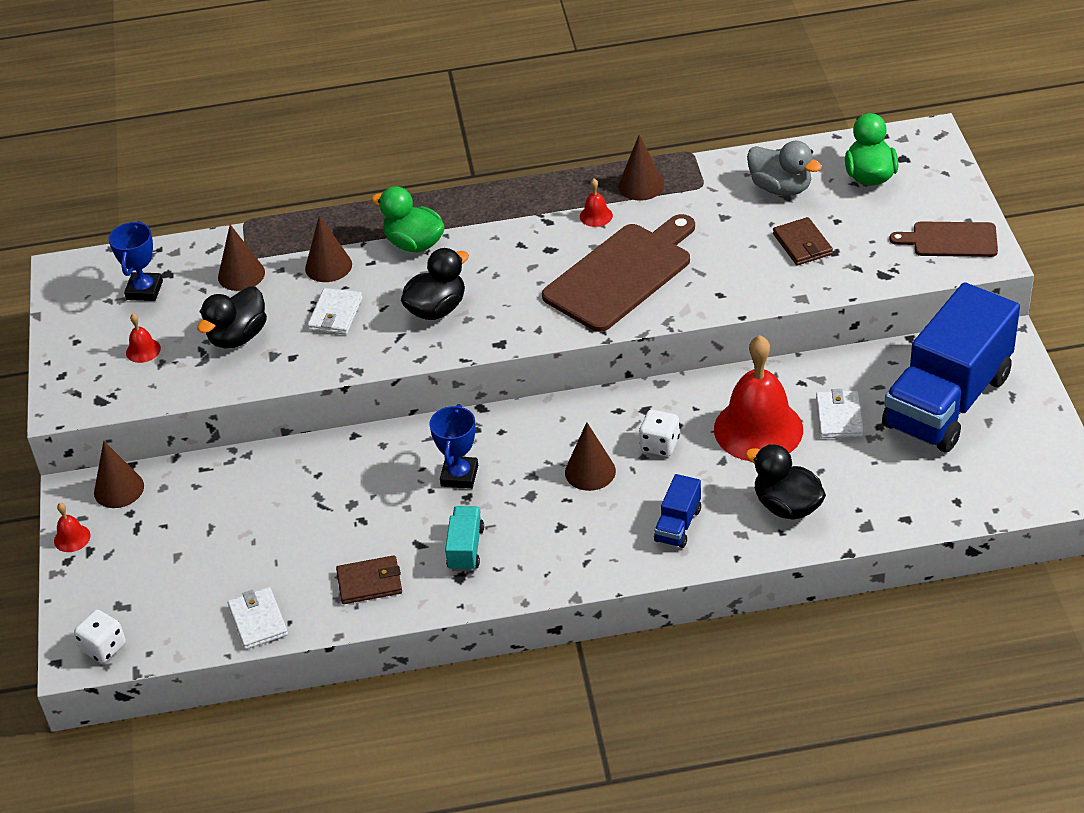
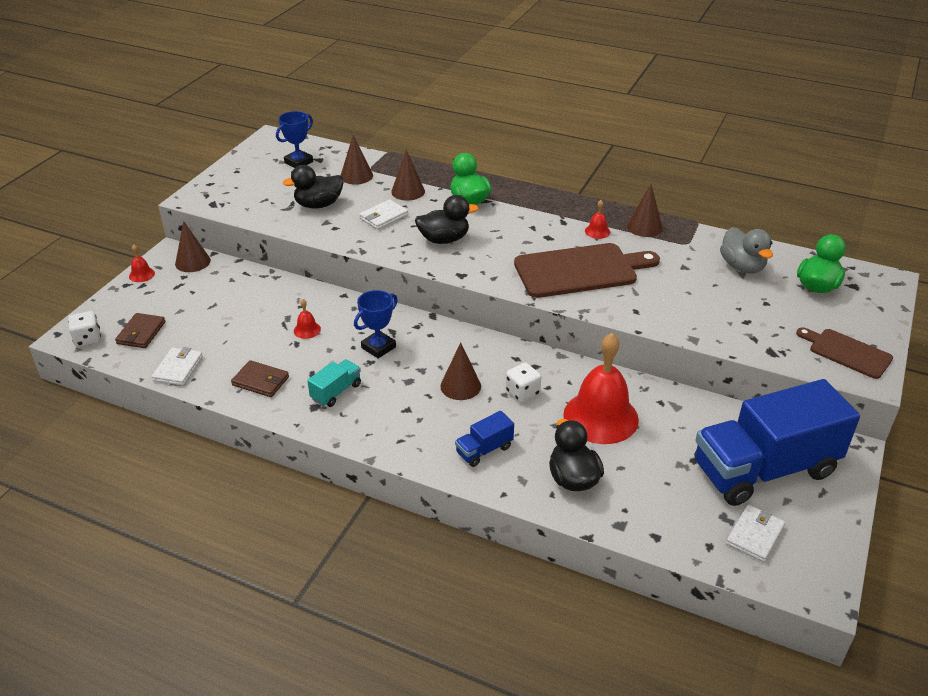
camera: 30 degrees right, 5 degrees down
red bell [126,314,161,363] -> red bell moved to [294,299,321,339]
brown wallet [773,217,833,266] -> brown wallet moved to [115,313,165,348]
white wallet [816,389,863,438] -> white wallet moved to [726,505,785,562]

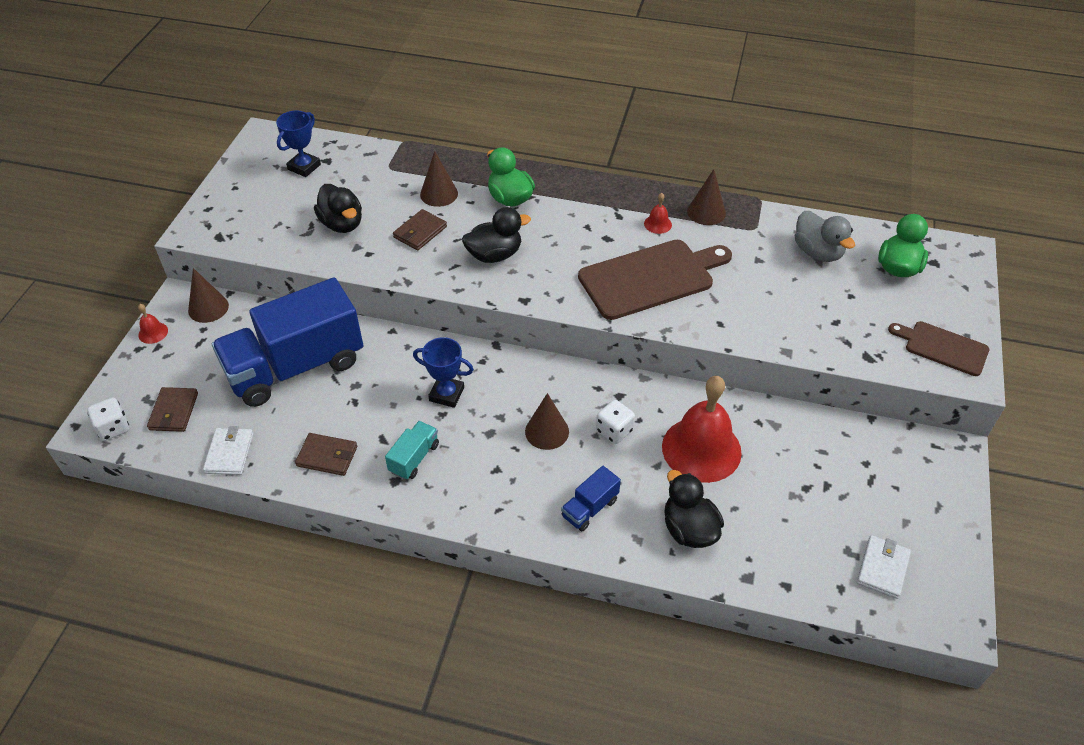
camera: 10 degrees left, 10 degrees up
black duck [283,165,344,209] -> black duck turned 90 degrees counterclockwise [314,184,362,233]
red bell [294,299,321,339] -> none
brown cone [341,134,373,185] -> none
blue trophy [354,290,398,359] -> blue trophy turned 75 degrees clockwise [413,337,474,408]
white wallet [359,199,408,230] -> brown wallet [393,209,447,250]
blue truck [694,379,860,506] -> blue truck moved to [212,278,363,407]

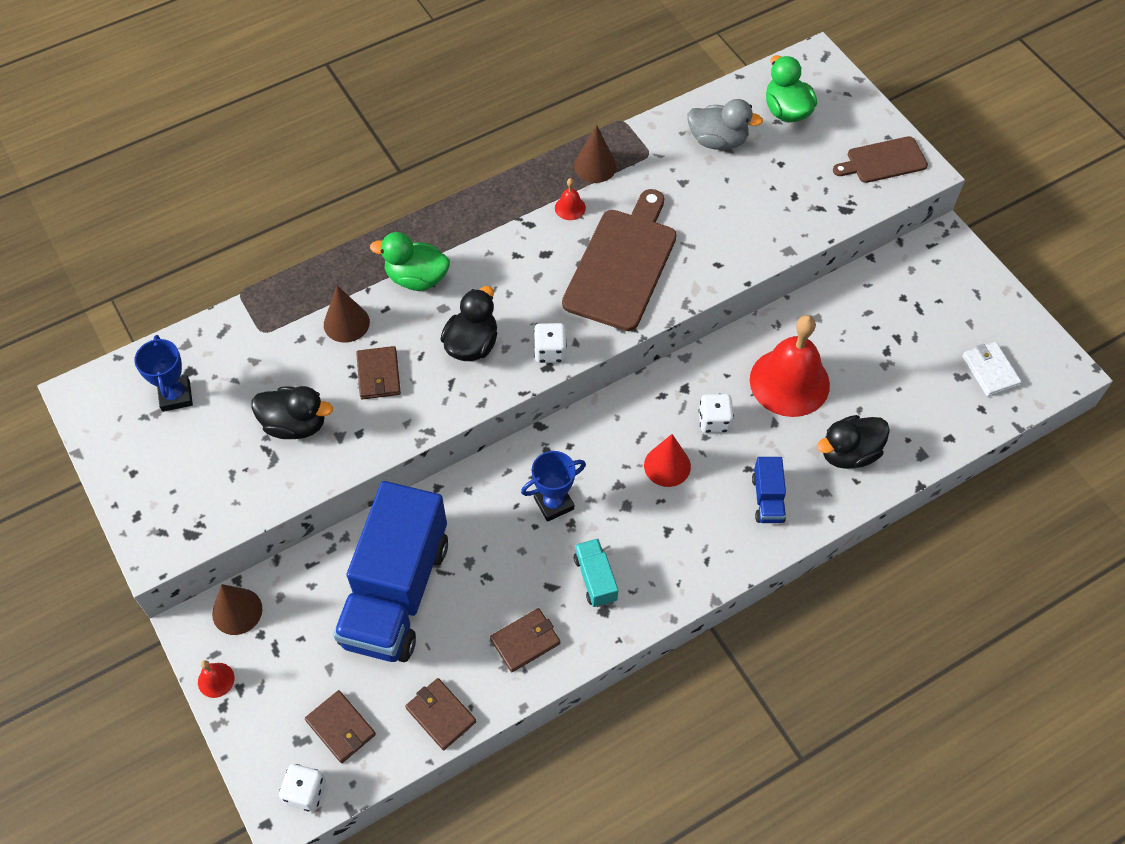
camera: 45 degrees left, 10 degrees up
white wallet [203,426,254,475] -> brown wallet [405,678,476,750]
brown cone [525,393,569,450] -> red cone [644,434,691,487]
black duck [664,470,724,548] -> black duck turned 45 degrees counterclockwise [817,415,890,469]
none -> white dice [534,323,567,363]

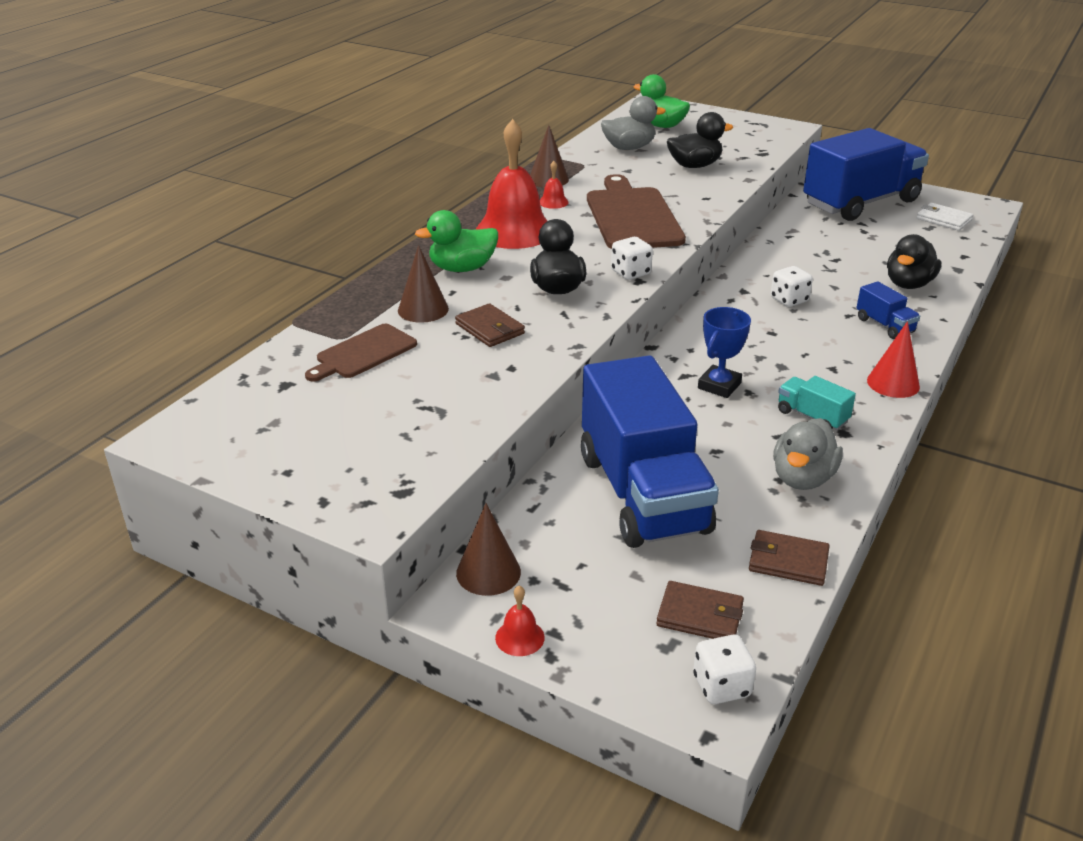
camera: 30 degrees left, 25 degrees down
blue trophy [134,335,193,412] -> none
black duck [251,386,333,439] -> black duck moved to [667,112,733,168]
brown wallet [490,608,560,672] -> grey duck [773,418,843,490]
red cone [644,434,691,487] -> red cone moved to [867,321,920,398]
red bell [750,315,830,417] -> red bell moved to [476,119,547,249]
brown cutting board [833,136,928,183] -> brown cutting board moved to [305,324,417,382]
none -> blue truck [803,128,929,221]

